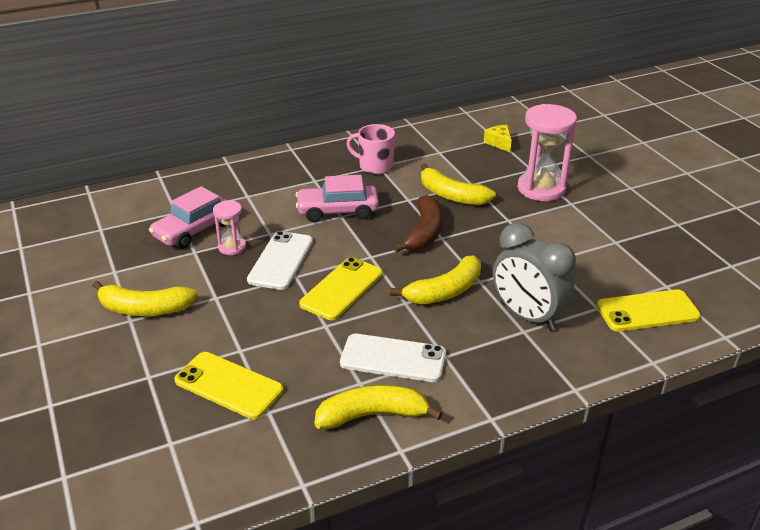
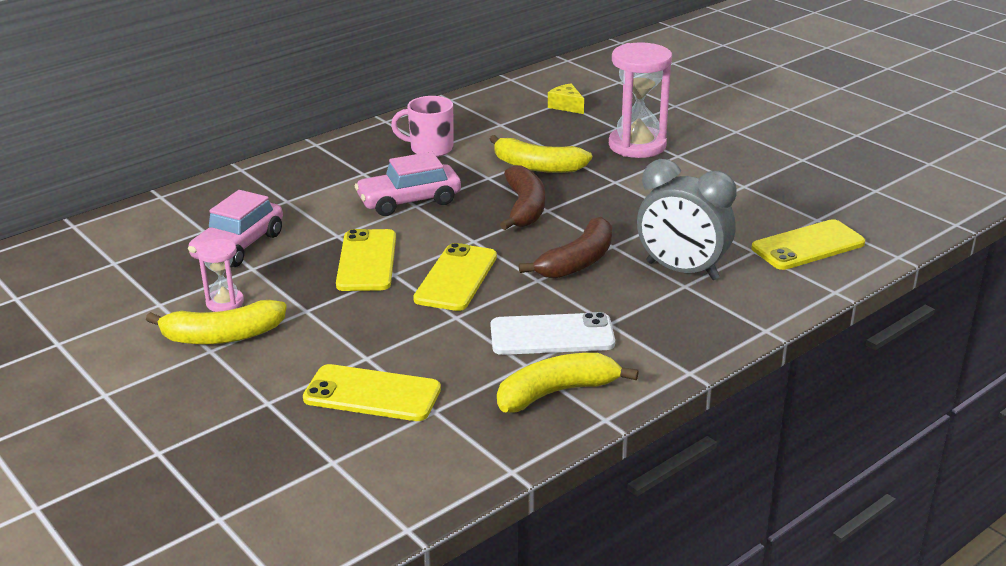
camera: 15 degrees left, 5 degrees down
pink hourglass [213,201,246,255] -> pink hourglass moved to [197,239,244,312]
white phone [247,231,313,290] -> yellow phone [336,229,396,291]
yellow banana [390,255,481,304] -> brown banana [519,217,612,279]

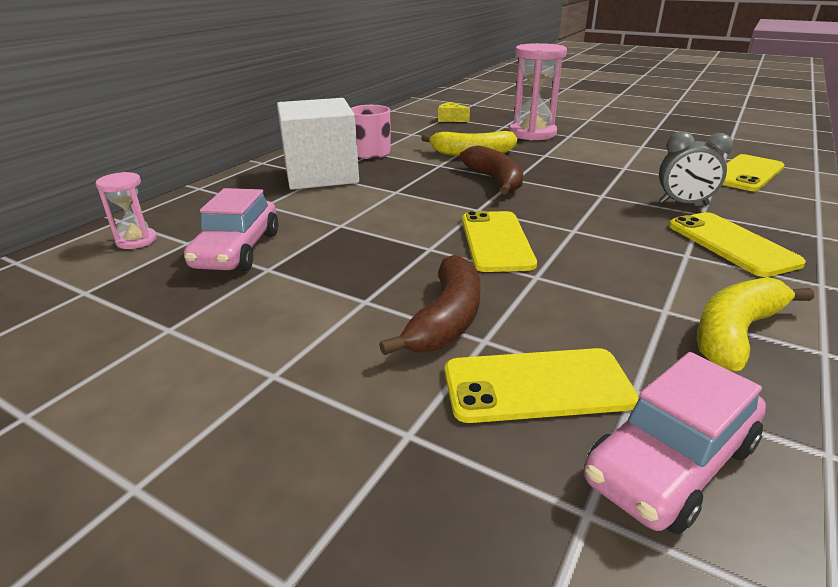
camera: 20 degrees left, 0 degrees up
yellow banana [146,300,287,345] -> none
pink hourglass [197,239,244,312] -> pink hourglass moved to [96,172,157,249]
yellow phone [336,229,396,291] -> yellow phone moved to [669,212,806,277]
pink car [355,152,461,216] -> pink car moved to [584,352,766,535]
white phone [491,312,615,355] -> none
brown banana [519,217,612,279] -> brown banana moved to [379,255,480,355]
grey clock [637,159,737,280] -> grey clock [659,132,733,206], size x0.65
none -> white cube [277,98,359,190]

